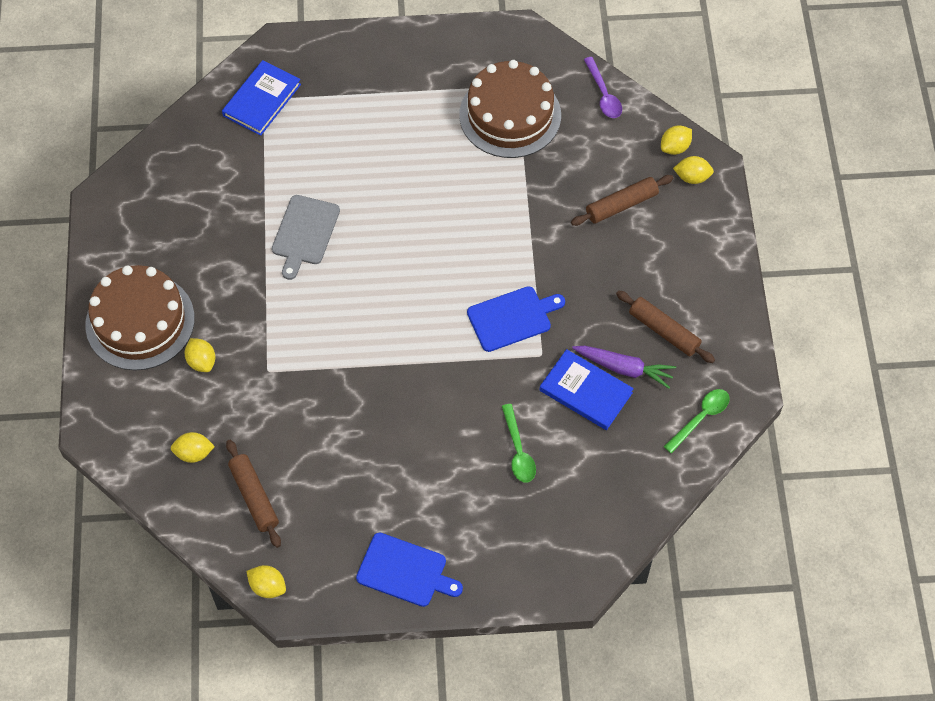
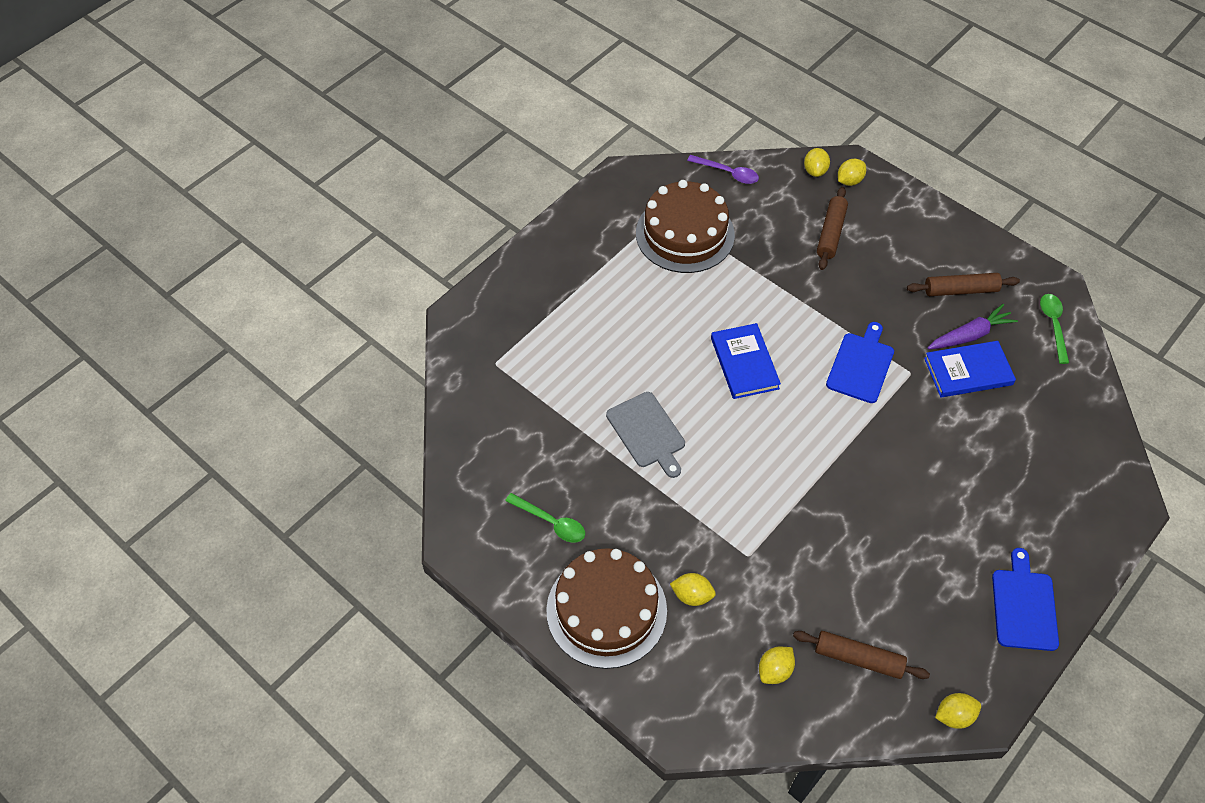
camera: 45 degrees left, 5 degrees down
blue book [222,60,301,136] -> blue book moved to [711,323,781,399]
blue cutting board [356,533,463,607] -> blue cutting board turned 60 degrees counterclockwise [992,548,1059,651]
green spoon [502,404,536,482] -> green spoon moved to [505,493,585,543]

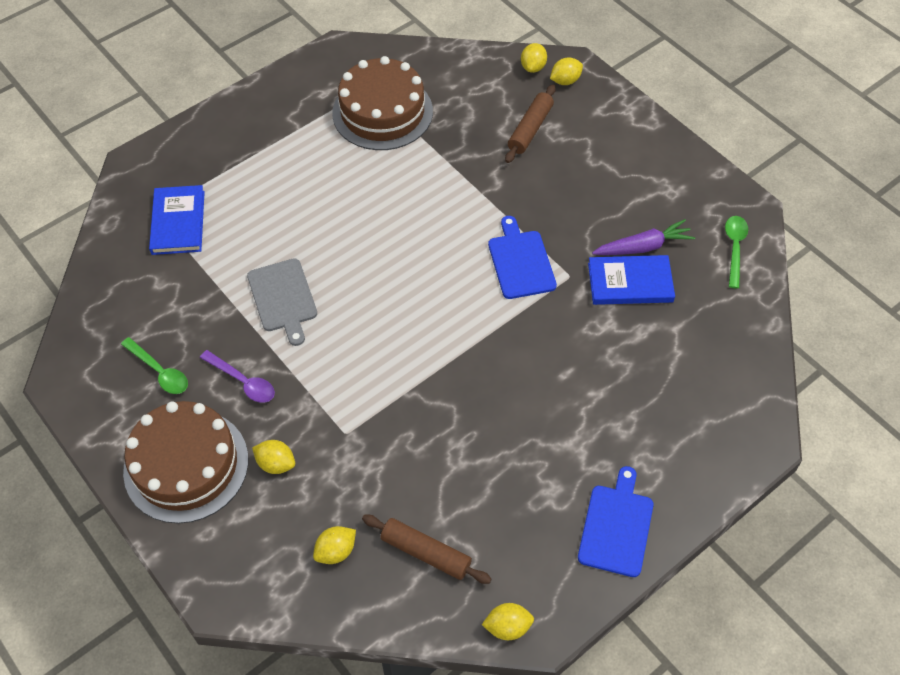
camera: 10 degrees right, 0 degrees up
purple spoon [687,155,759,184] -> purple spoon moved to [200,350,275,403]
blue book [711,323,781,399] -> blue book moved to [149,185,205,255]
blue cutting board [826,322,894,403] -> blue cutting board turned 45 degrees counterclockwise [488,216,557,299]
brown rolling pin [907,273,1020,296] -> none

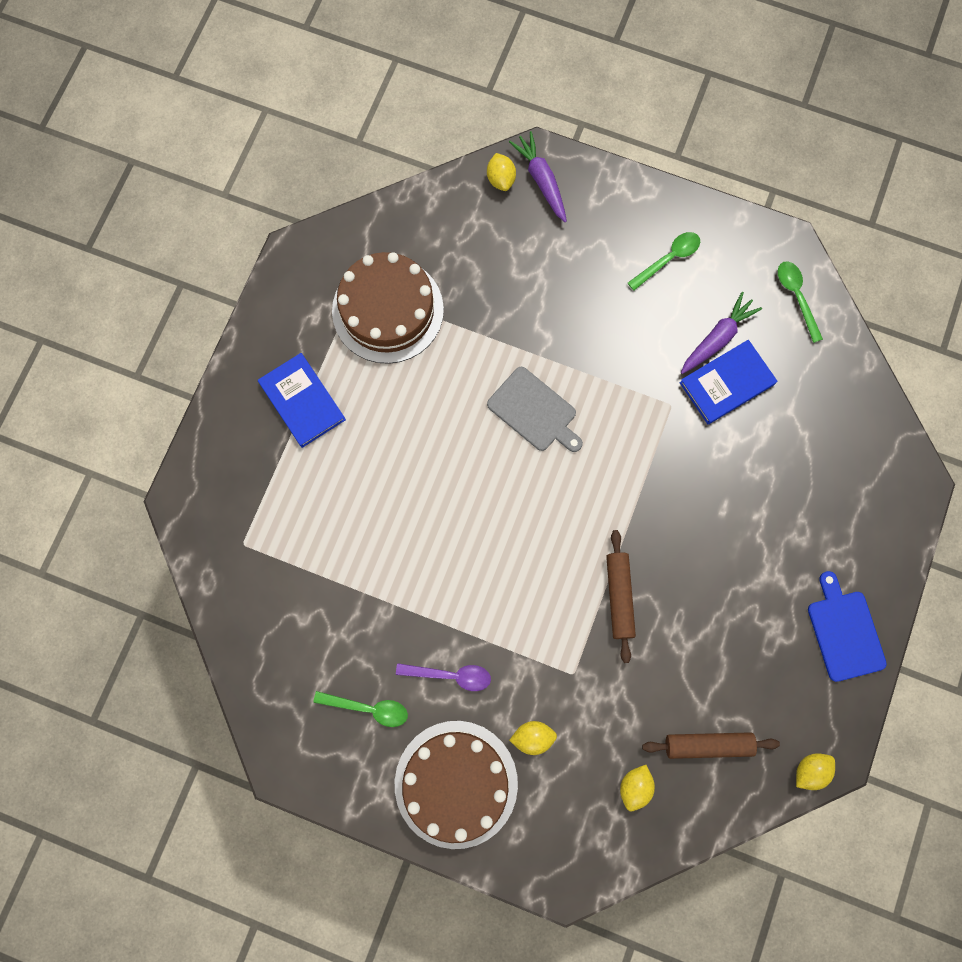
camera: 30 degrees left, 20 degrees up
blue book [149,185,205,255] -> blue book moved to [258,353,346,448]
grey cutting board [247,258,317,346] -> grey cutting board moved to [487,367,583,452]
blue cutting board [488,216,557,299] -> none
brown rolling pin [505,85,556,163] -> brown rolling pin moved to [606,530,636,663]
yellow lemon [550,58,583,85] -> purple carrot [509,131,567,222]
none -> green spoon [628,232,700,290]

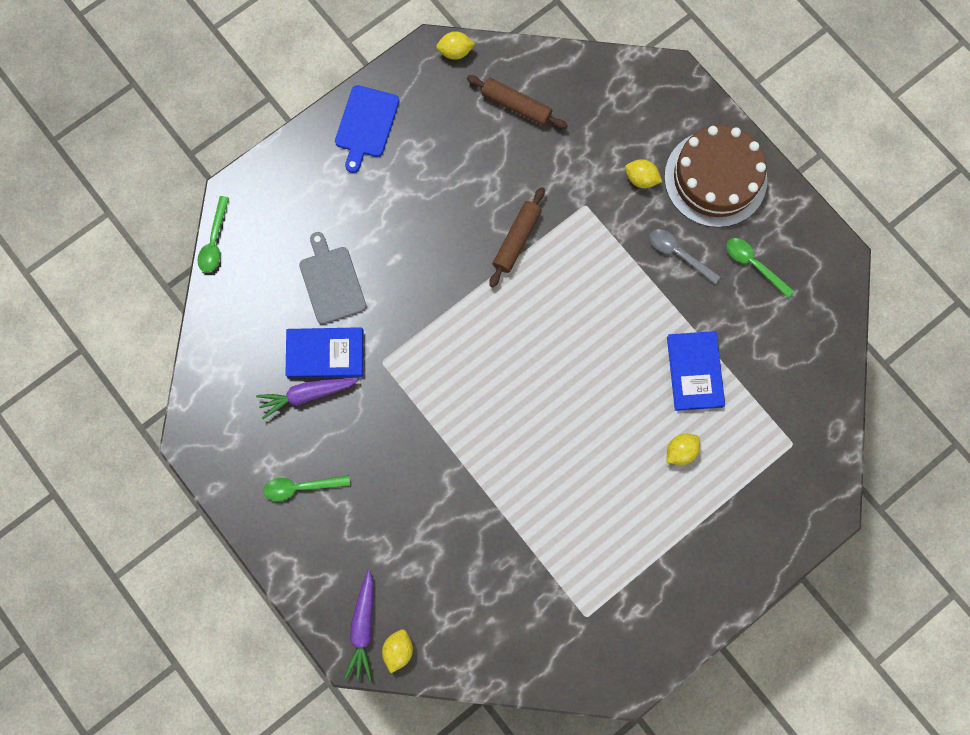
camera: 150 degrees left, 0 degrees up
blue book [258,353,346,448] -> blue book moved to [667,331,725,411]
brown cake [332,252,444,364] -> none
purple spoon [396,663,491,691] -> grey spoon [650,229,721,285]
grey cutting board [487,367,583,452] -> grey cutting board moved to [299,232,366,324]
yellow lemon [620,765,655,811] -> yellow lemon moved to [666,434,700,465]
green spoon [778,261,823,343] -> green spoon moved to [197,196,229,272]

